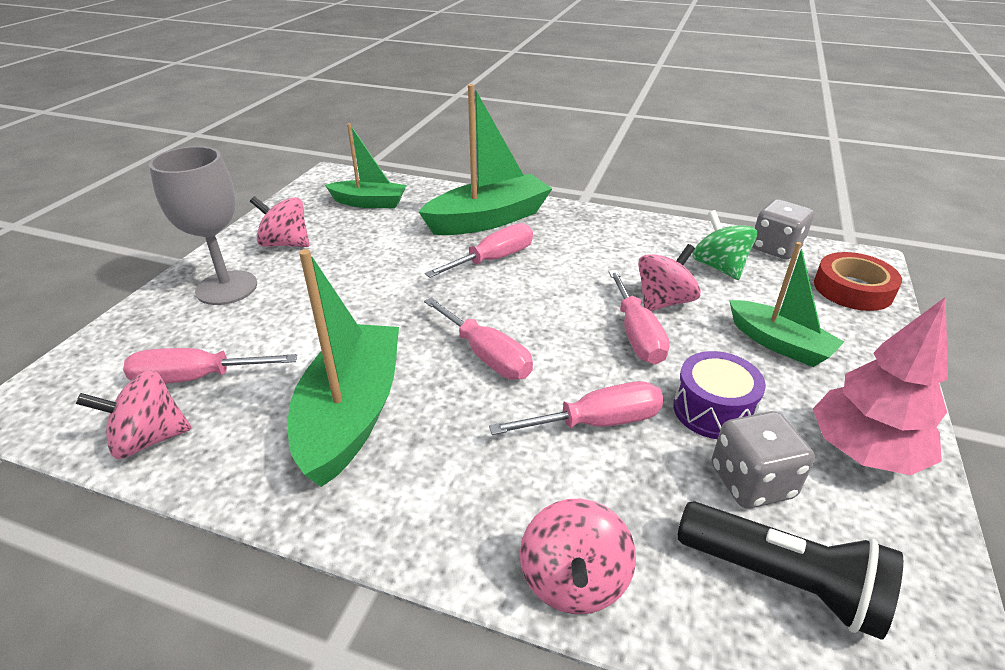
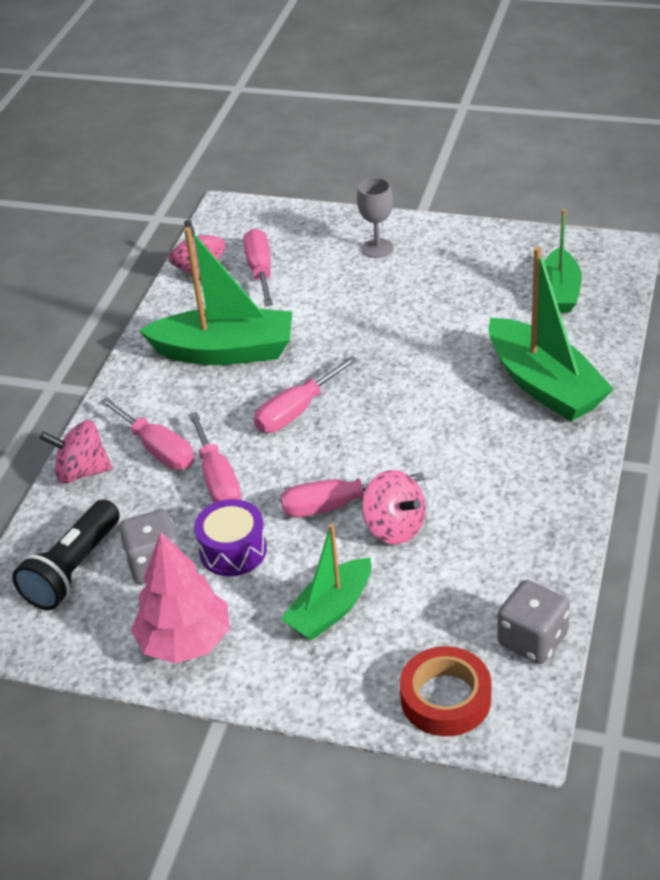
camera: 90 degrees right, 5 degrees up
grey goblet [149,146,257,305] -> grey goblet [357,177,394,258], size x0.62
pink spinning top [250,196,310,247] -> none
pink screwdriver [425,223,533,278] -> pink screwdriver moved to [100,397,194,470]
green spinning top [692,210,758,280] -> none

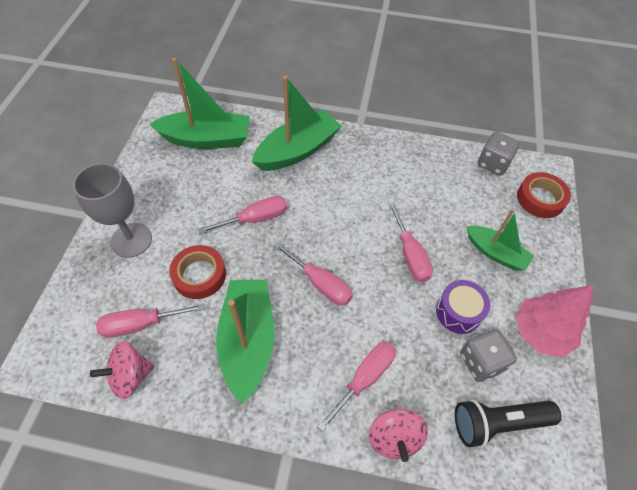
camera: 100 degrees left, 15 degrees up
black flashlight [12,500,120,610] -> black flashlight turned 150 degrees clockwise [455,399,561,448]
pink screwdriver [188,412,241,503] -> pink screwdriver moved to [198,196,287,234]
grey goblet [357,177,394,258] -> grey goblet [73,163,152,258], size x1.62
pink spinning top [362,470,426,544] -> none
green boat [544,209,582,313] -> green boat [150,58,250,149], size x1.60
none -> red tape [169,245,226,299]

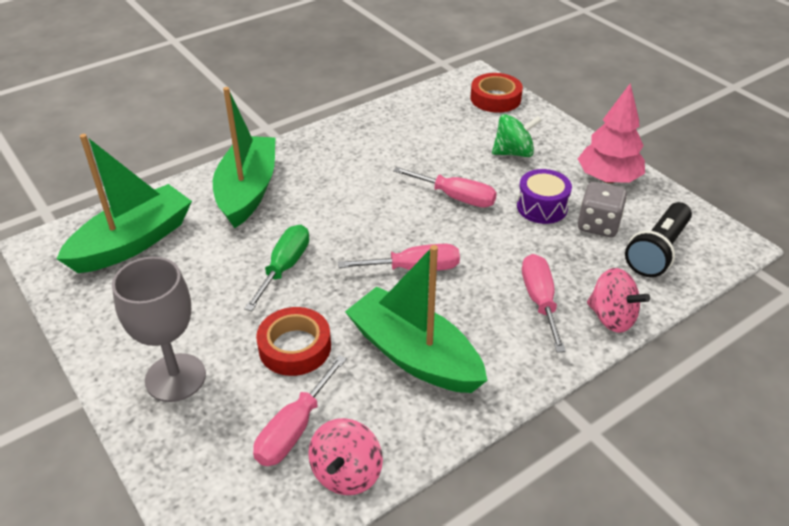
camera: 45 degrees left, 15 degrees down
pink screwdriver [198,196,287,234] -> green screwdriver [244,225,309,311]
green boat [467,209,534,271] -> green spinning top [492,114,542,157]
grey dice [478,132,520,175] -> none

